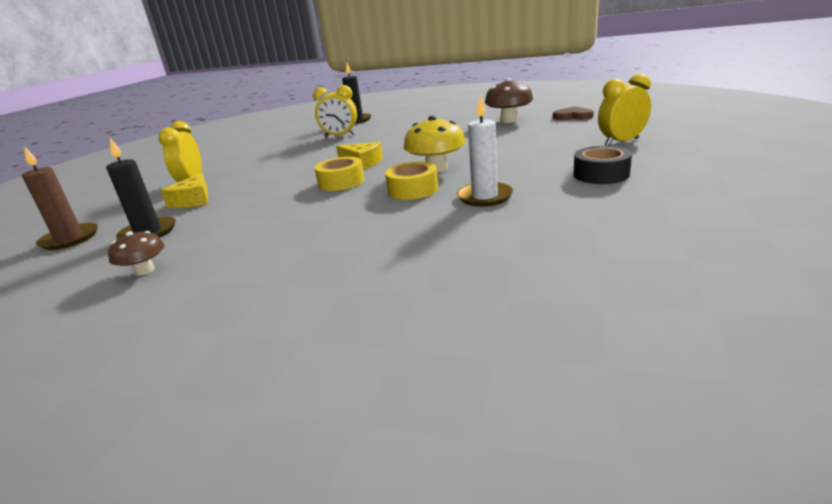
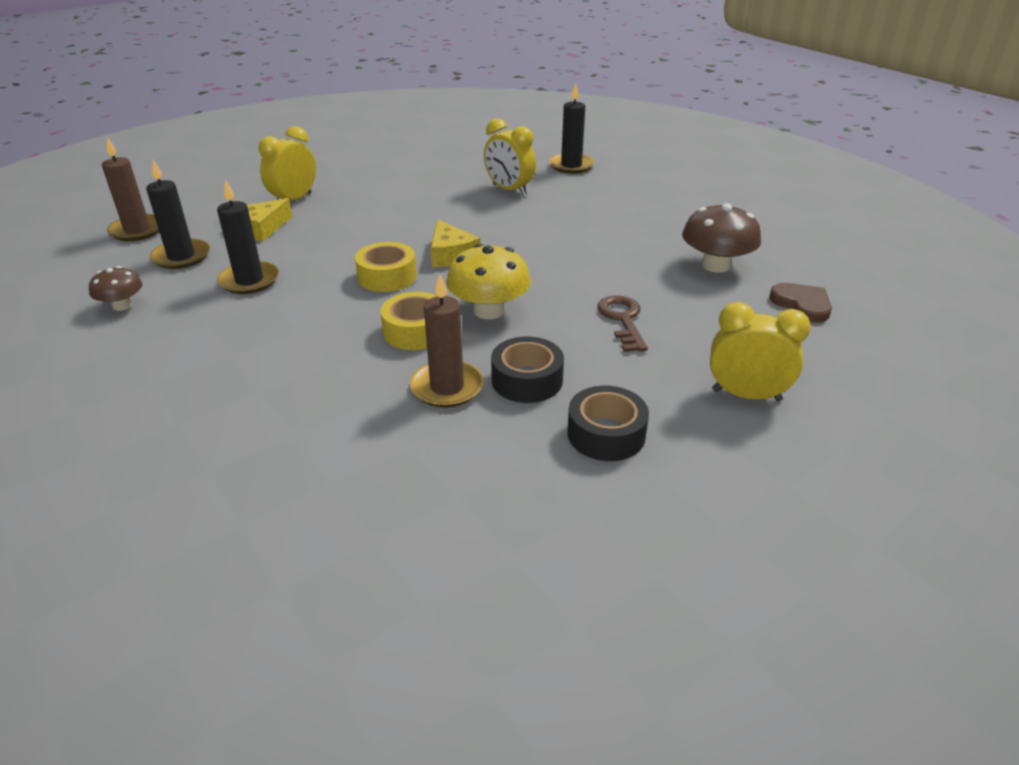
camera: 35 degrees right, 10 degrees up
white candle [457,95,513,207] -> brown candle [410,274,484,408]
none -> black candle [217,180,279,294]
none -> black tape [491,337,564,403]
none -> brown key [597,295,648,352]

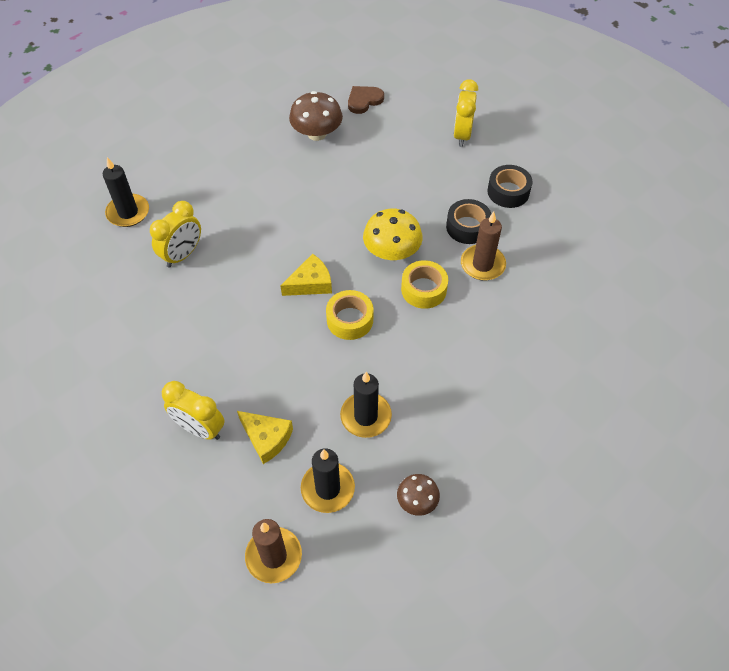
camera: 95 degrees left, 20 degrees up
brown key [597,295,648,352] -> none

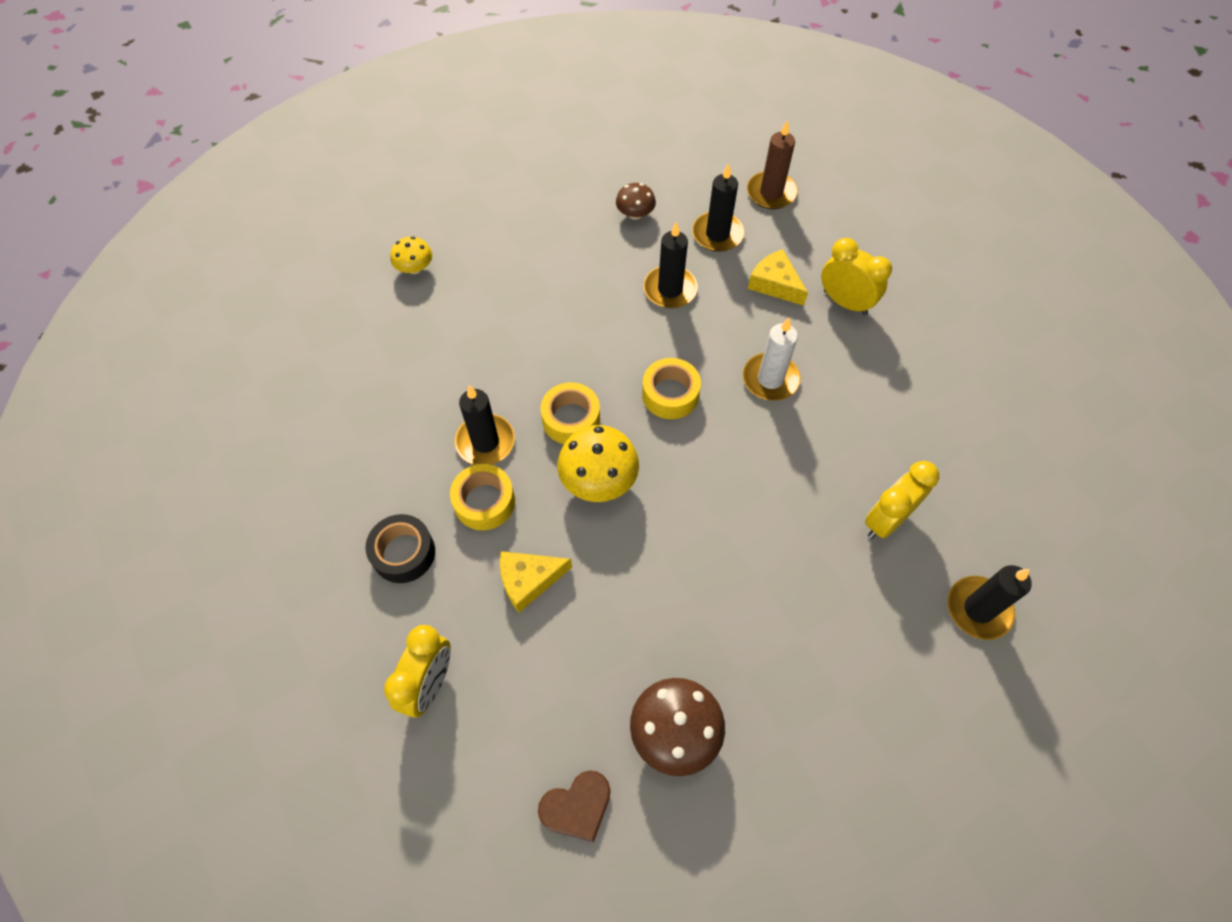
camera: 170 degrees left, 5 degrees up
yellow cheese [280,254,332,296] -> yellow cheese moved to [500,551,572,613]
black tape [446,199,491,244] -> yellow tape [450,464,515,530]
brown candle [461,212,506,281] -> black candle [455,385,515,465]
none -> yellow mushroom [390,236,432,274]
none -> white candle [743,318,801,401]

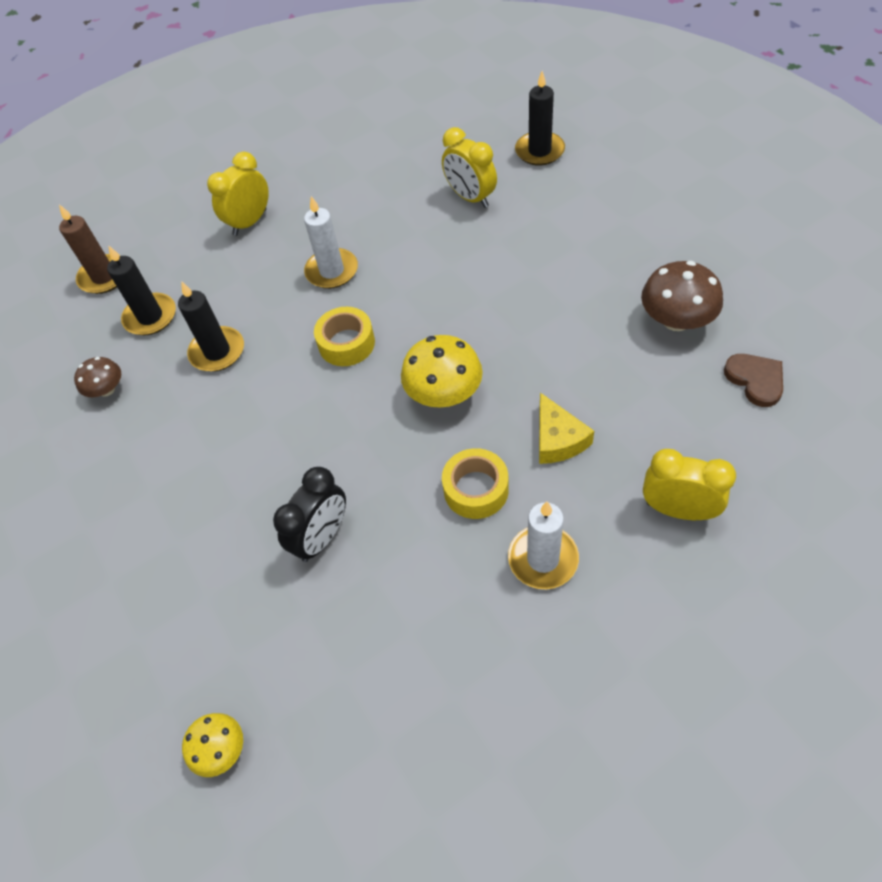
camera: 85 degrees left, 5 degrees down
black tape [365,514,435,583] -> white candle [508,502,579,589]
yellow mushroom [390,236,432,274] -> yellow mushroom moved to [182,713,243,777]
black candle [455,385,515,465] -> none
yellow tape [541,382,600,444] -> none
yellow cheese [748,249,808,306] -> none
none -> black clock [273,467,346,562]

